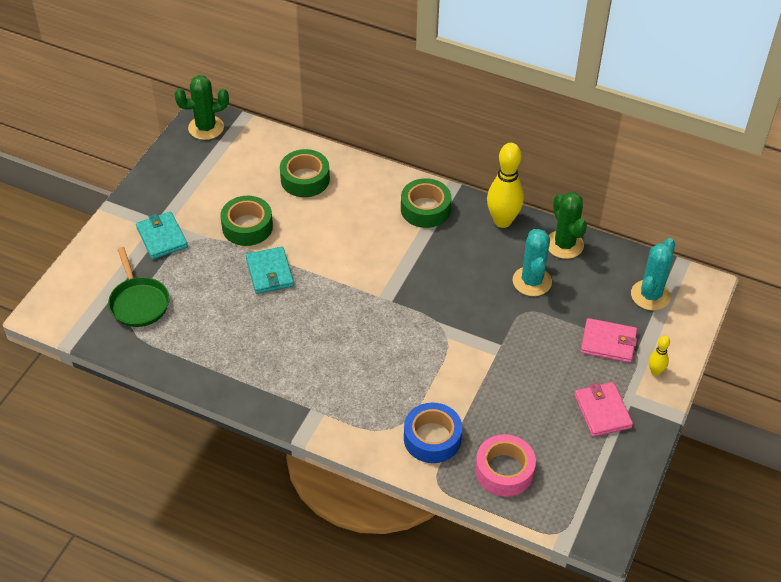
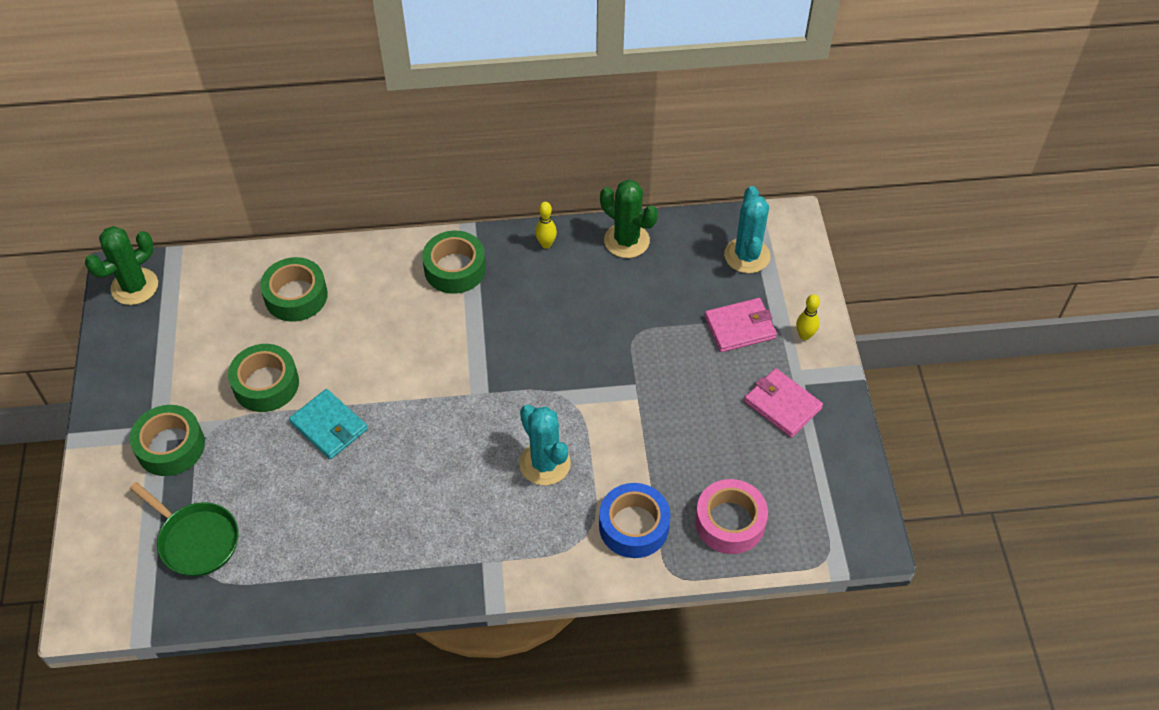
camera: 30 degrees left, 5 degrees up
turquoise wallet [136,212,188,259] -> green tape [130,405,205,476]
yellow bowling pin [487,143,524,228] -> yellow bowling pin [535,202,557,249], size x0.49
turquoise cactus [513,229,552,296] -> turquoise cactus moved to [519,404,571,486]

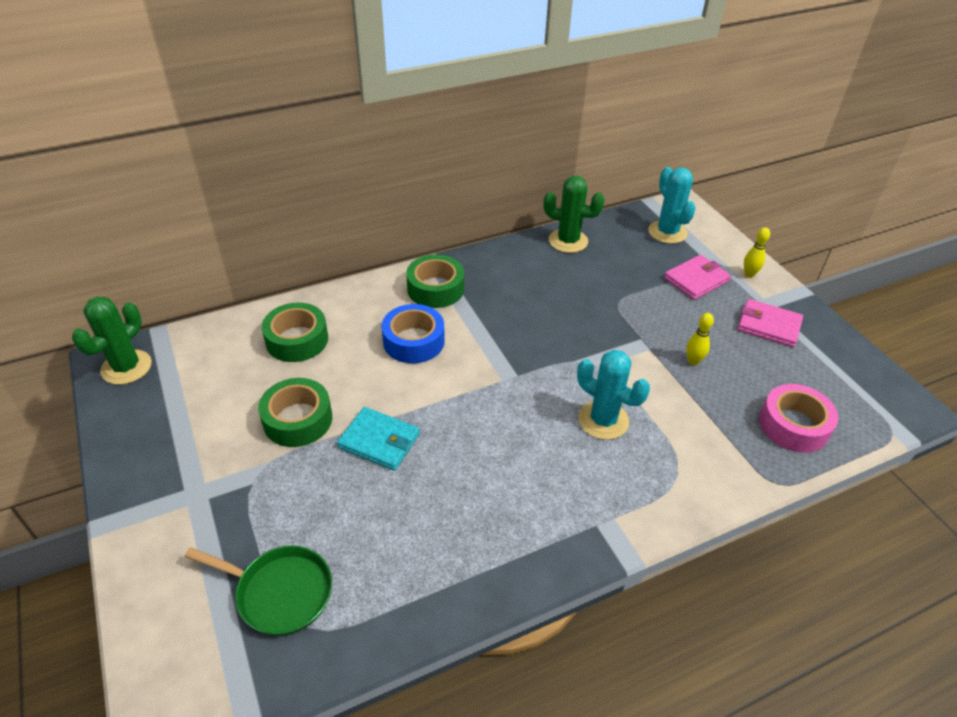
camera: 20 degrees left, 10 degrees down
green tape [130,405,205,476] -> none
yellow bowling pin [535,202,557,249] -> yellow bowling pin moved to [686,313,714,365]
blue tape [599,483,671,558] -> blue tape moved to [381,304,445,363]

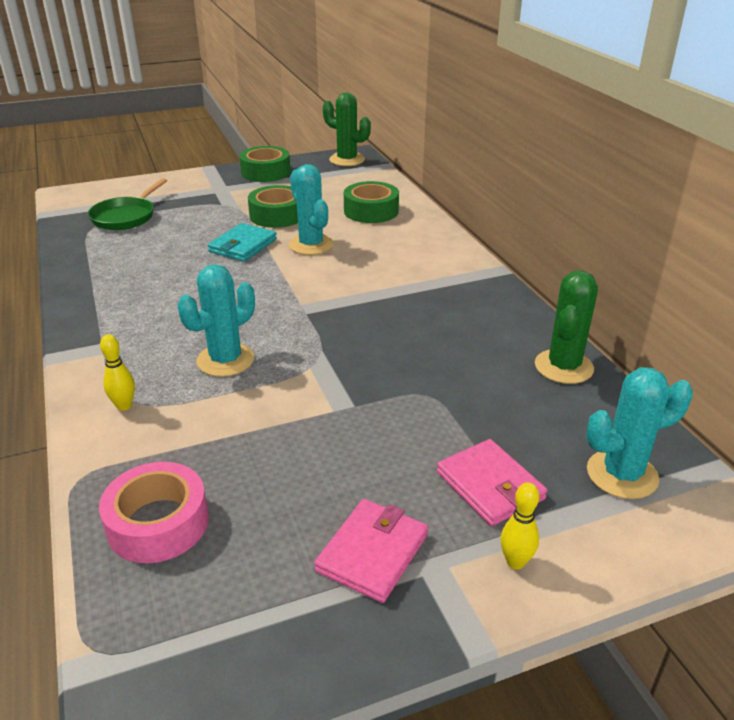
camera: 95 degrees right, 10 degrees down
blue tape [381,304,445,363] -> none
green tape [406,255,464,308] -> green tape moved to [239,146,291,182]
yellow bowling pin [686,313,714,365] -> yellow bowling pin moved to [100,334,135,411]
none -> turquoise cactus [289,164,334,255]

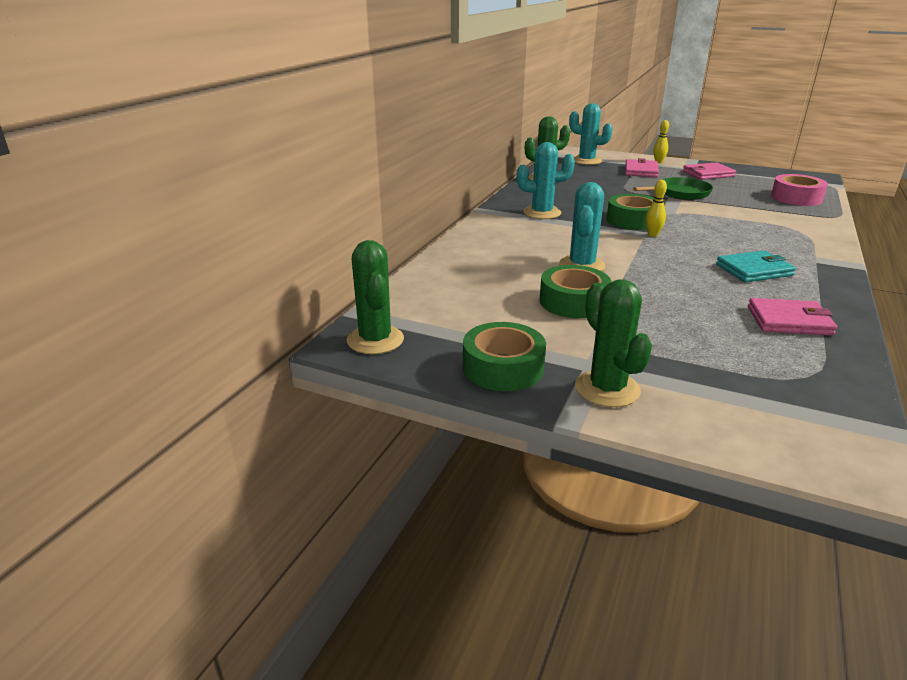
camera: 135 degrees left, 5 degrees down
green pan [88,178,167,230] -> green pan moved to [633,177,713,200]
yellow bowling pin [100,334,135,411] -> yellow bowling pin moved to [646,180,667,237]
turquoise cactus [178,264,255,377] -> turquoise cactus moved to [517,142,575,219]
turquoise wallet [208,223,277,262] -> turquoise wallet moved to [716,250,796,282]
green tape [344,181,399,223] -> green tape moved to [606,194,655,230]
none -> green cactus [575,279,652,407]
none -> pink wallet [748,298,837,335]

